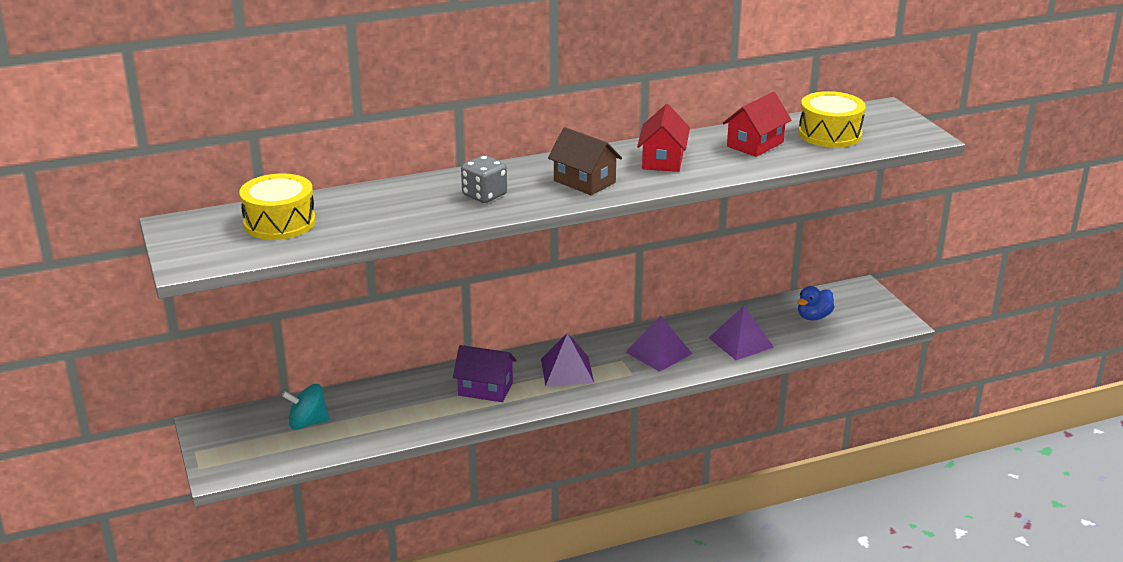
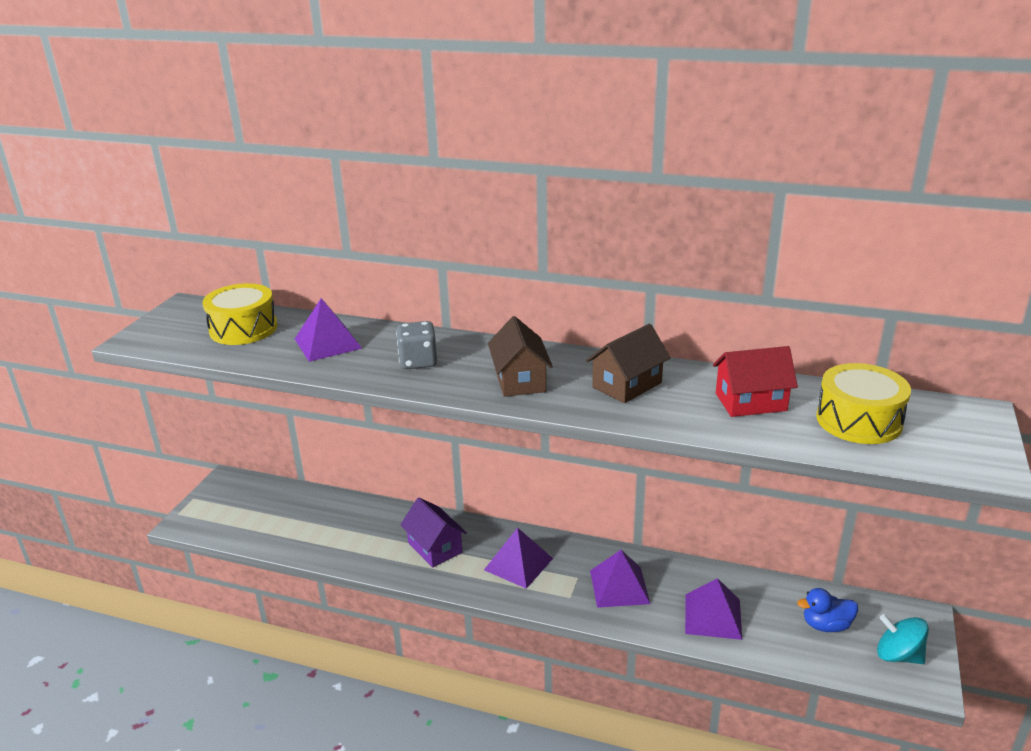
camera: 40 degrees right, 0 degrees up
turquoise spinning top [282,384,330,430] -> turquoise spinning top moved to [877,614,929,664]
red house [637,104,690,172] -> brown house [586,323,670,403]
none -> purple pyramid [295,298,362,362]

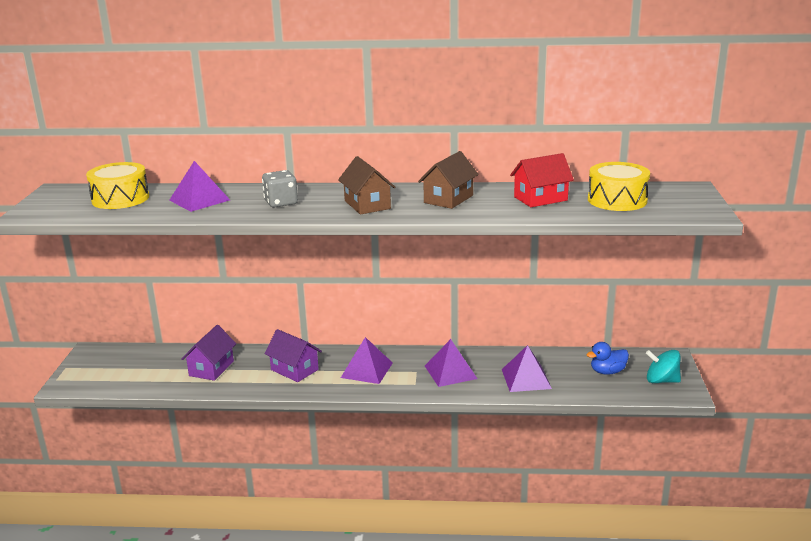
camera: 15 degrees left, 5 degrees down
none -> purple house [182,325,236,381]

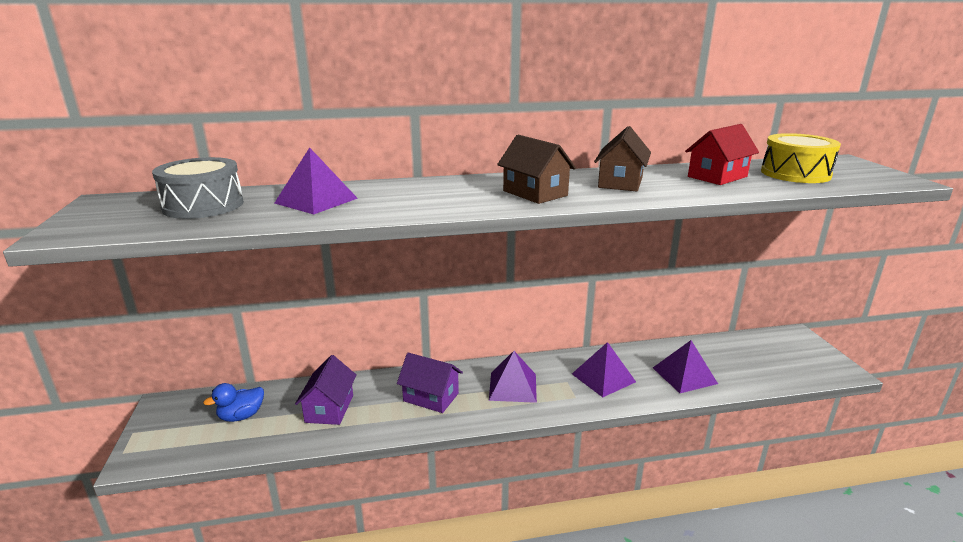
camera: 15 degrees left, 0 degrees up
yellow drum [86,162,149,209] -> grey drum [152,157,244,219]
grey dice [262,170,298,208] -> none
blue duck [586,342,629,375] -> blue duck moved to [203,383,264,422]
turquoise spinning top [646,350,681,383] -> none

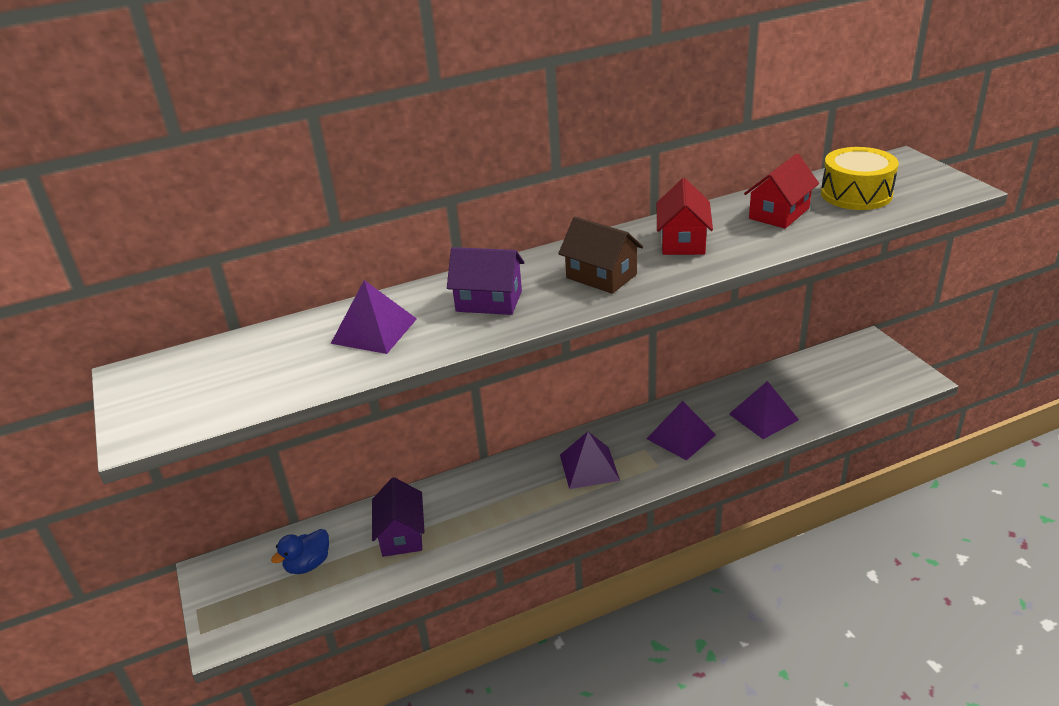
camera: 10 degrees left, 10 degrees up
grey drum [152,157,244,219] -> none
purple house [397,353,463,413] -> purple house moved to [447,247,524,315]
brown house [594,126,651,191] -> red house [657,178,713,255]

